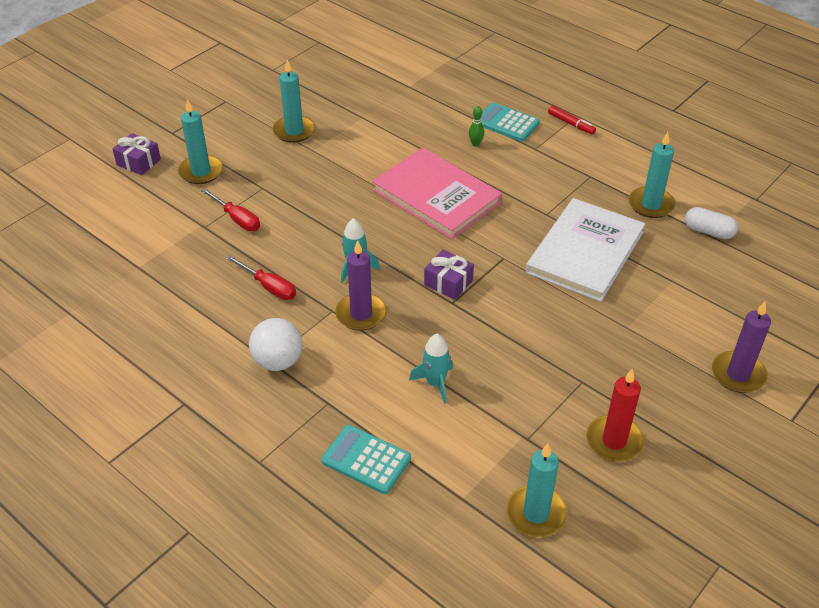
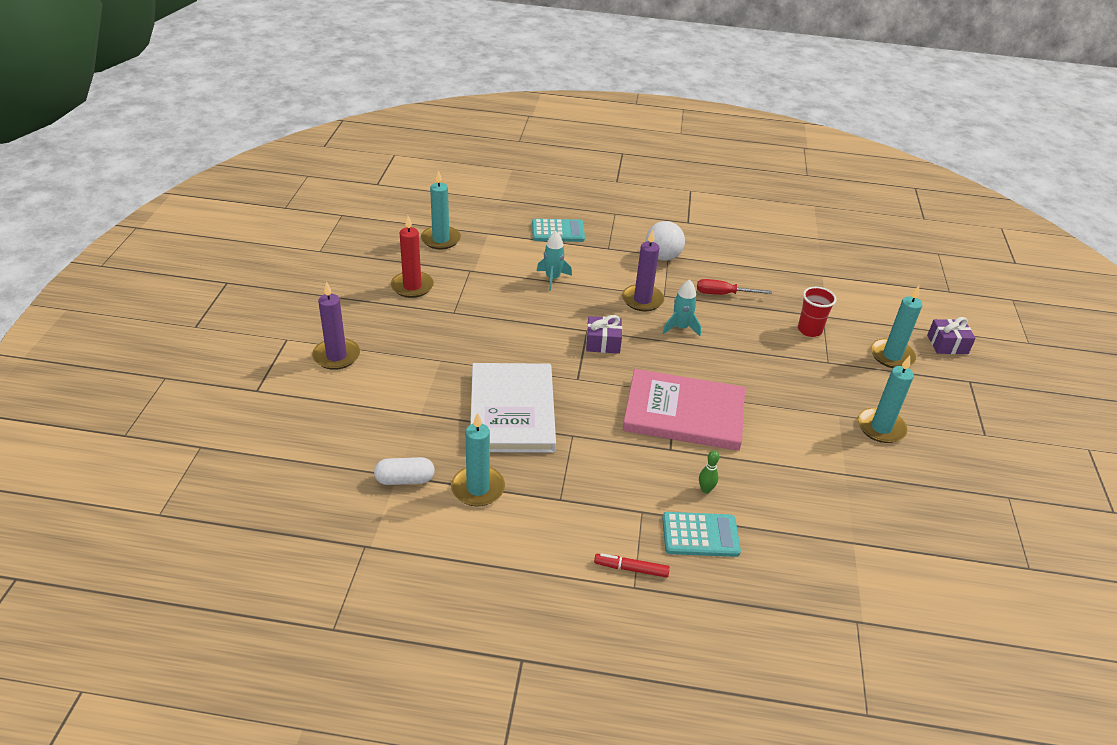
camera: 145 degrees right, 5 degrees down
red screwdriver [201,188,260,231] -> red cup [798,287,837,337]

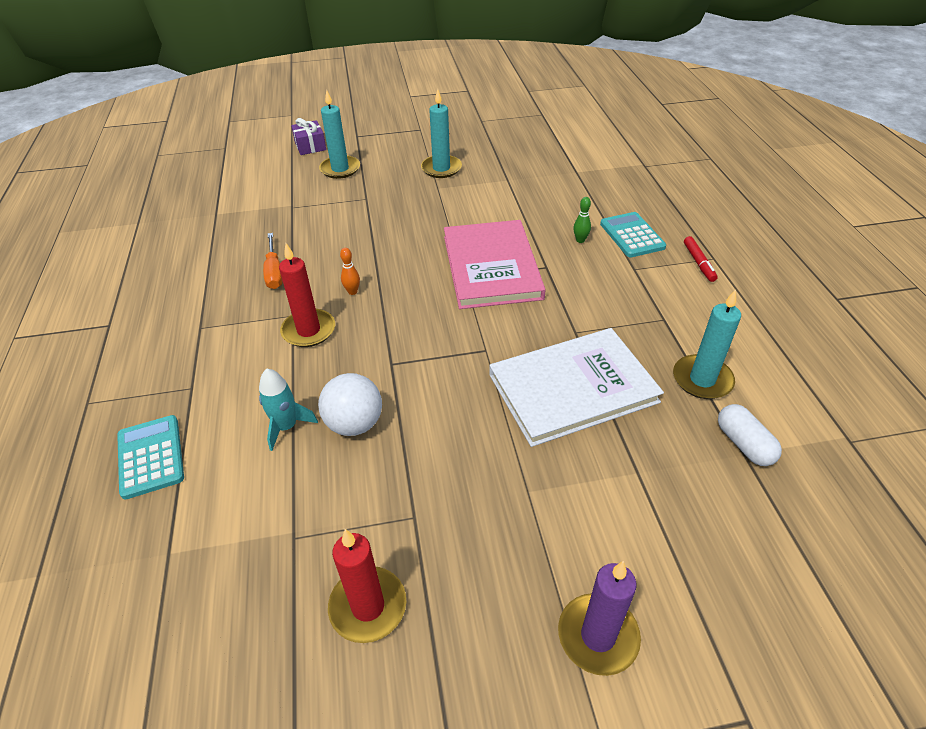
camera: 105 degrees left, 5 degrees up
turquoise candle [421,170,461,250] -> none
purple gift [586,315,622,354] -> none
purple candle [622,230,664,311] -> red candle [279,243,335,347]
white ball [646,221,685,261] -> white ball moved to [318,373,382,436]
turquoise rocket [663,279,701,336] -> orange bowling pin [340,248,360,295]
red screwdriver [697,279,772,295] -> orange screwdriver [263,233,283,289]
red cup [798,287,837,337] -> none

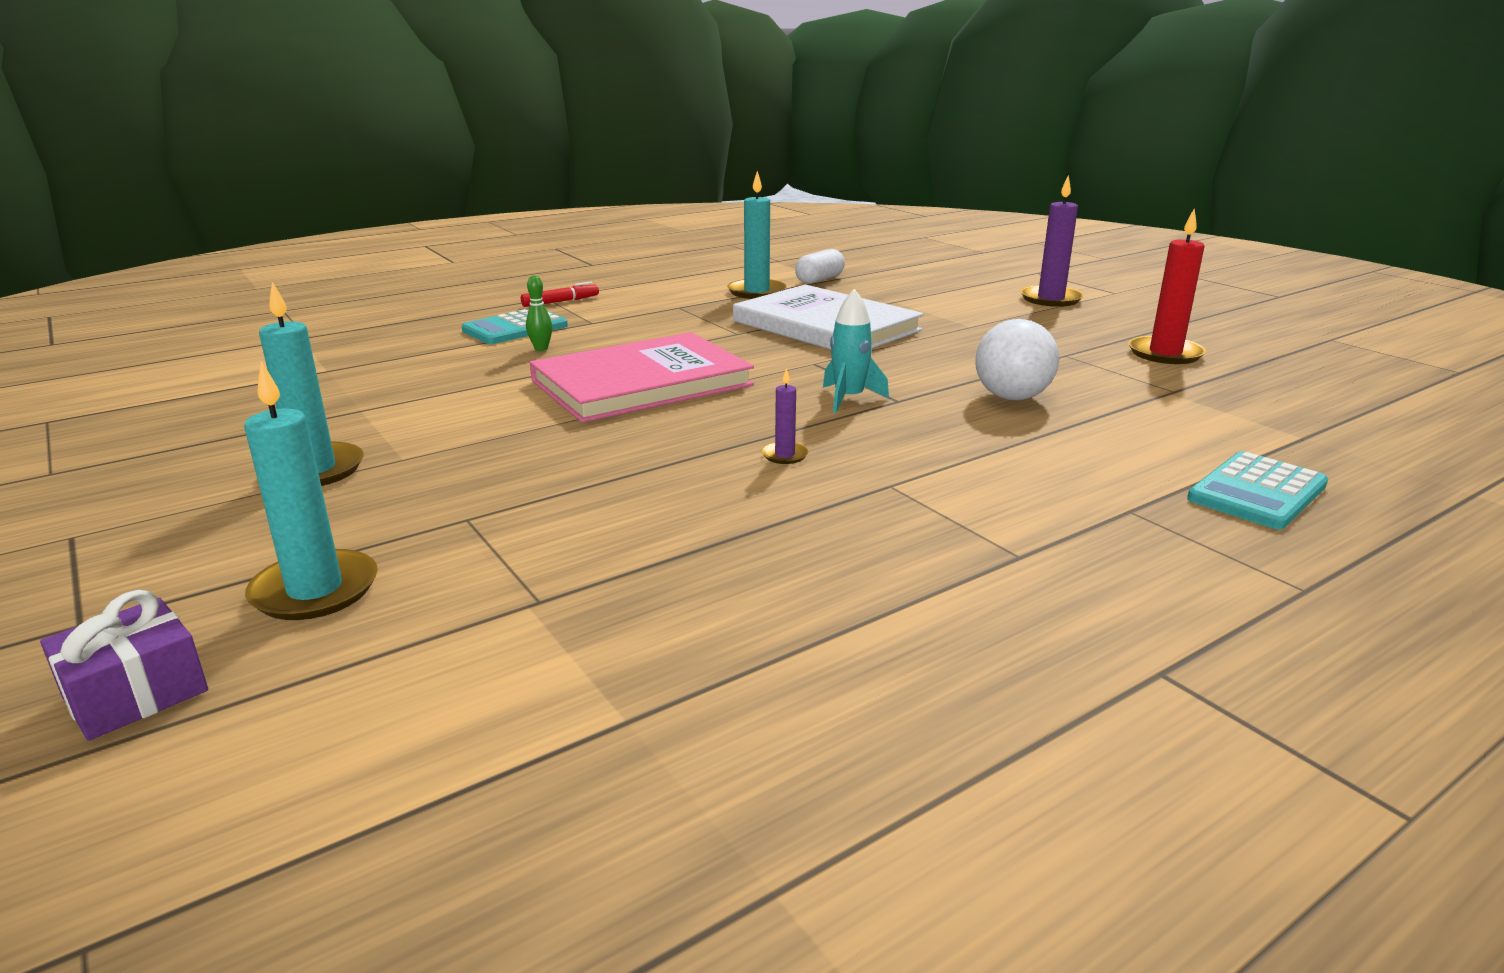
camera: 115 degrees left, 20 degrees down
turquoise rocket [259,369,318,451] -> turquoise rocket moved to [823,289,889,413]
orange screwdriver [263,233,283,289] -> none
red candle [279,243,335,347] -> none
orange bowling pin [340,248,360,295] -> purple candle [762,368,809,464]

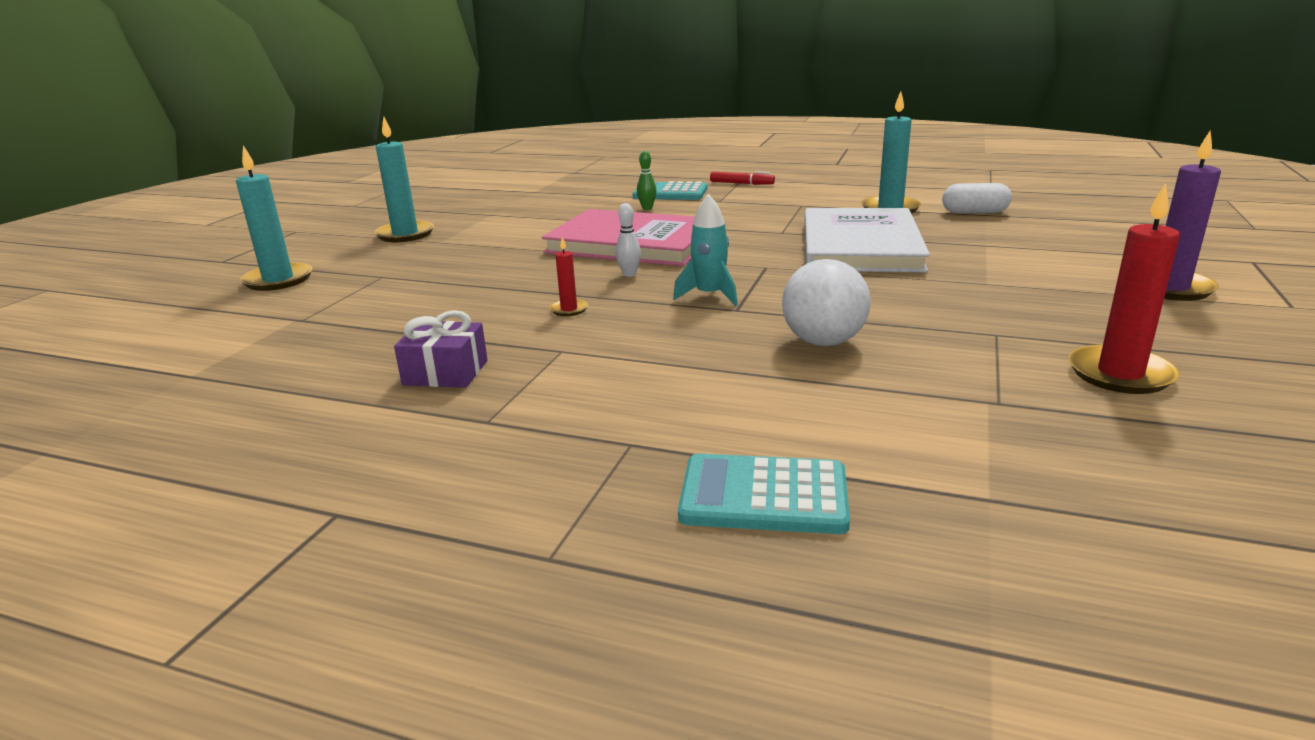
camera: 55 degrees right, 0 degrees up
purple gift [40,590,208,741] -> purple gift moved to [394,310,488,388]
purple candle [762,368,809,464] -> red candle [549,237,588,316]
none -> white bowling pin [616,203,641,277]

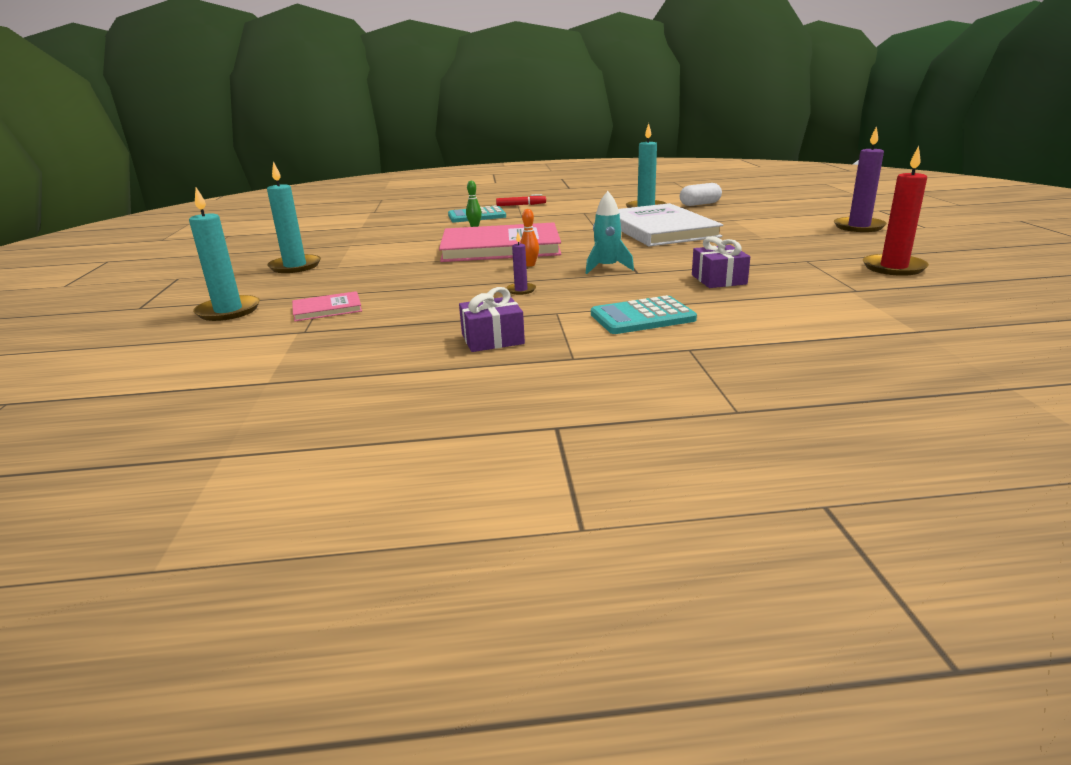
camera: 25 degrees left, 0 degrees up
red candle [549,237,588,316] -> purple candle [506,233,536,295]
white bowling pin [616,203,641,277] -> orange bowling pin [520,209,539,267]
turquoise calculator [678,453,850,534] -> turquoise calculator moved to [591,295,697,334]
white ball [782,259,871,346] -> purple gift [692,236,750,288]
none -> pink book [292,291,362,321]

